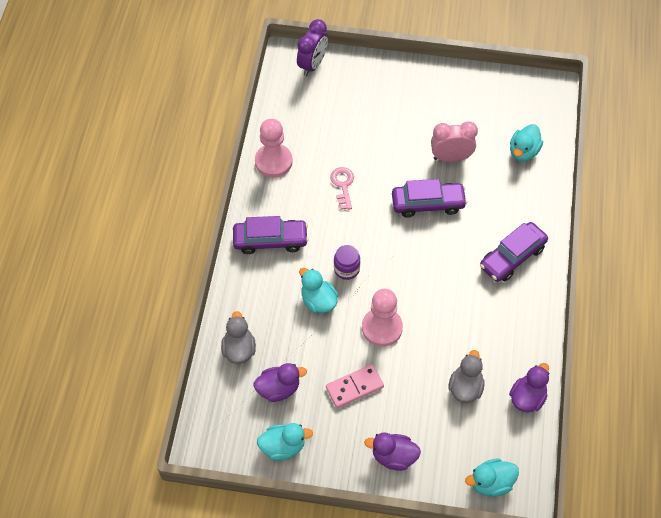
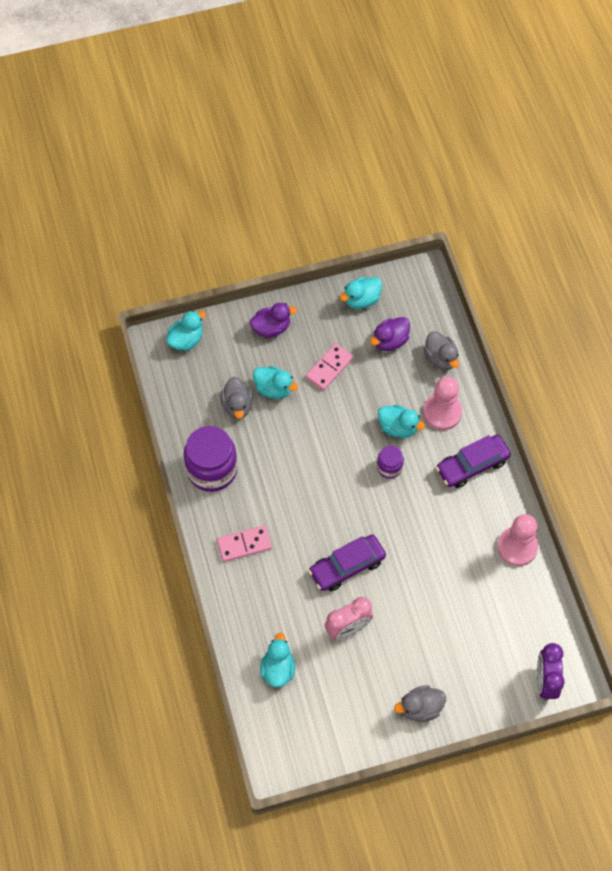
camera: 155 degrees right, 5 degrees up
pink key [330,167,354,210] -> none
pink pawn [362,289,403,347] -> pink pawn moved to [423,376,462,430]
purple car [480,222,548,282] -> pink domino [217,525,272,562]
purple duck [509,363,549,412] -> none
none -> purple jar [184,426,238,492]
none -> turquoise duck [253,366,298,399]
none -> grey duck [394,685,446,722]

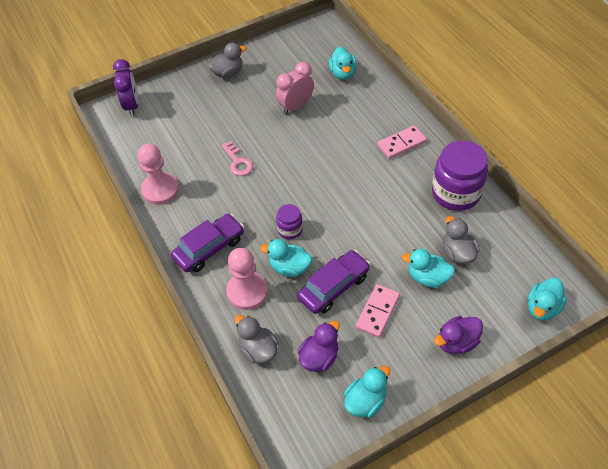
camera: 170 degrees right, 10 degrees down
purple car [308,534,386,591] -> purple car moved to [298,250,370,314]
none -> pink key [221,141,253,176]

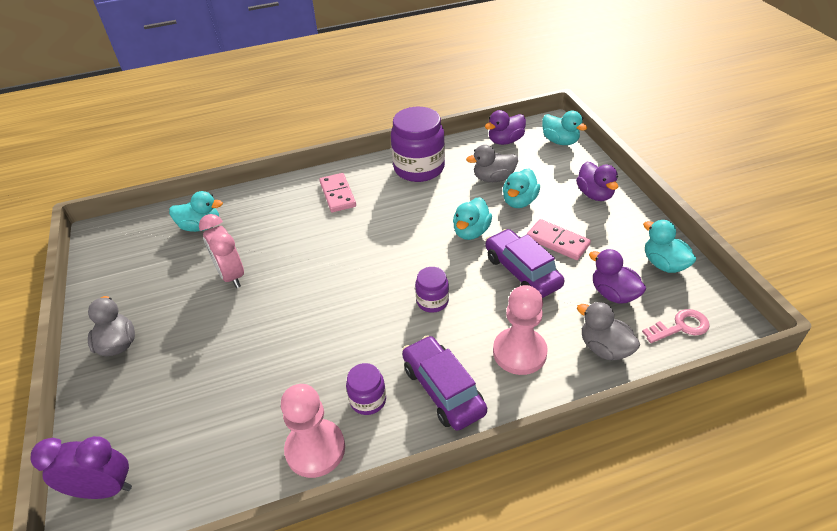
camera: 80 degrees left, 10 degrees down
pink key [221,141,253,176] -> pink key moved to [642,309,710,343]
grey duck [235,315,279,364] -> grey duck turned 75 degrees clockwise [577,302,640,360]
turquoise duck [260,239,312,277] -> turquoise duck moved to [453,197,492,240]
none -> purple jar [346,363,386,415]
none -> purple duck [485,110,526,145]

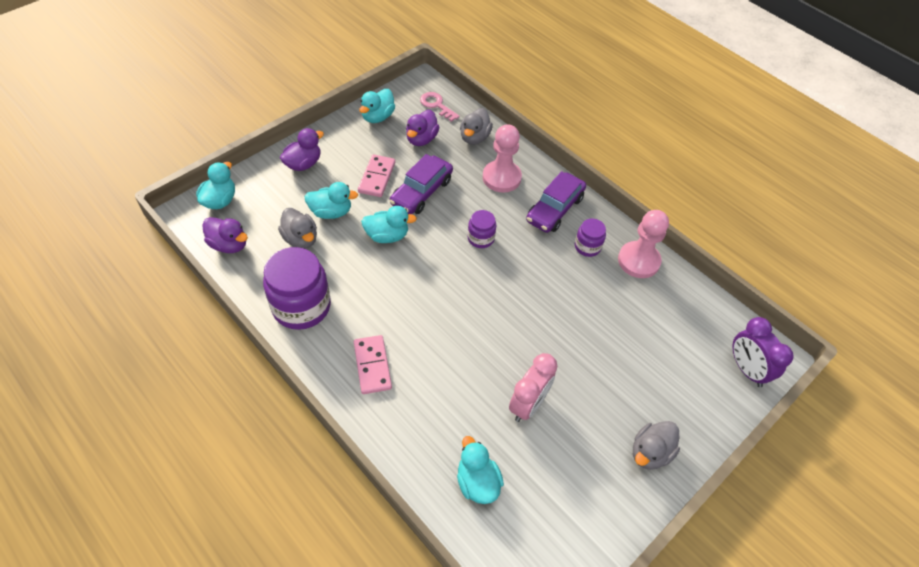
camera: 120 degrees left, 10 degrees up
pink domino [320,173,356,212] -> pink domino turned 60 degrees counterclockwise [354,335,392,394]

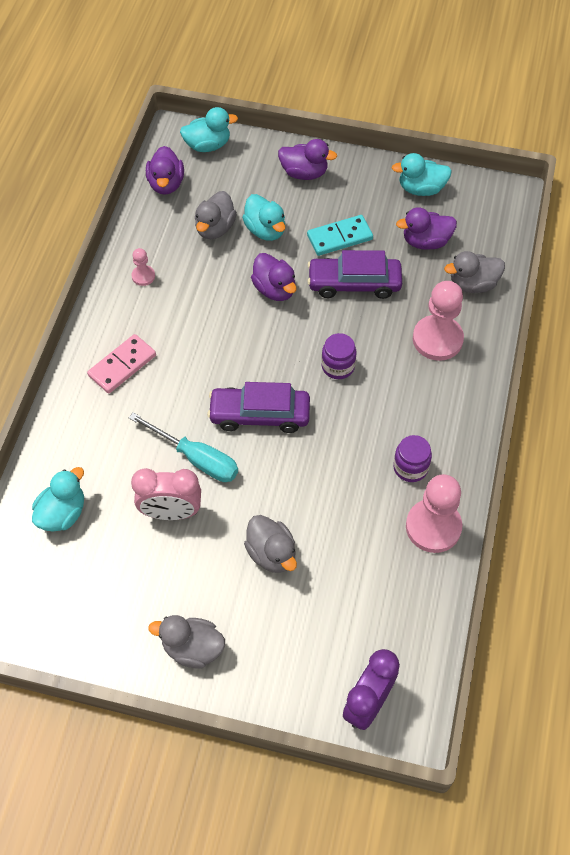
camera: 60 degrees right, 5 degrees up
purple jar [263,247,331,330] -> pink pawn [131,248,155,286]
pink domino [358,154,395,197] -> turquoise domino [307,215,373,256]
turquoise duck [361,206,417,243] -> purple duck [251,253,297,301]
pink key [420,92,460,122] -> none
purple car [526,171,586,233] -> purple car moved to [207,382,310,433]
none -> turquoise screwdriver [129,412,238,482]
none -> grey duck [244,515,297,573]

